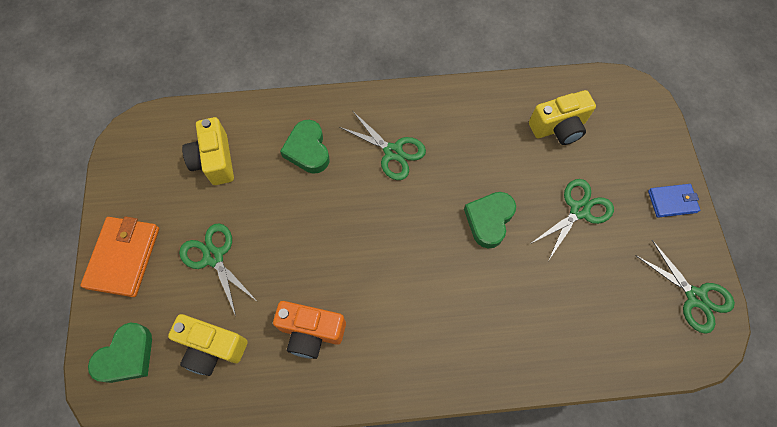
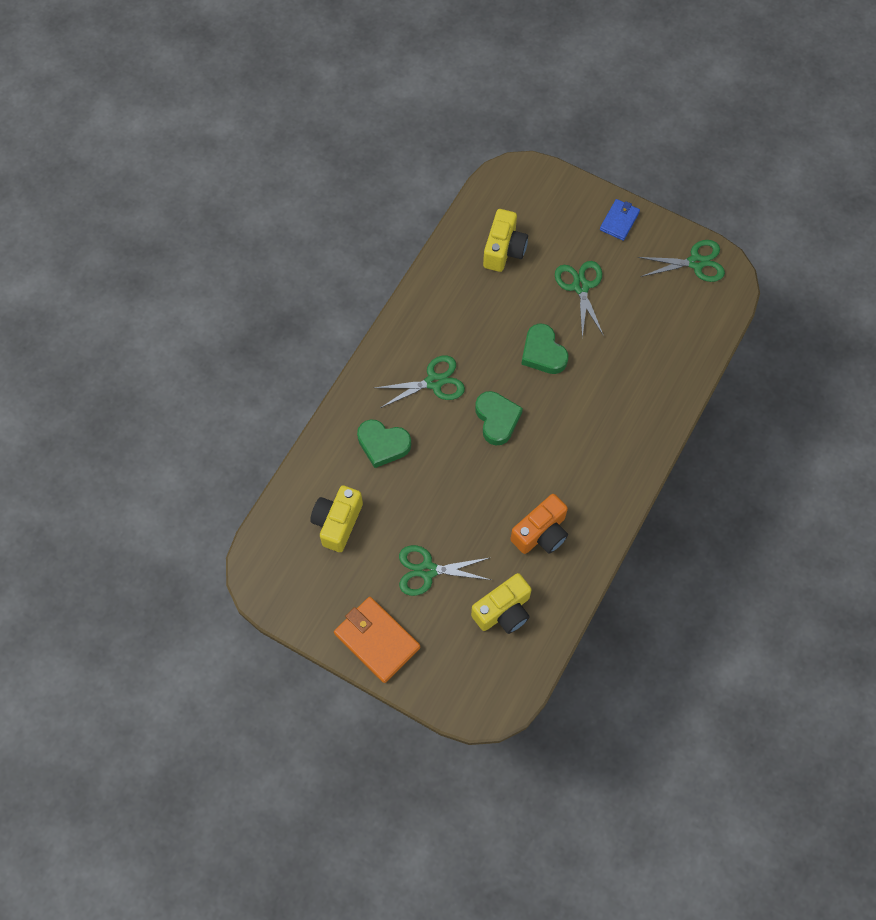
camera: 55 degrees left, 0 degrees up
green heart [88,323,152,383] -> green heart moved to [475,391,523,445]
yellow camera [182,117,234,185] -> yellow camera turned 90 degrees clockwise [310,485,363,552]

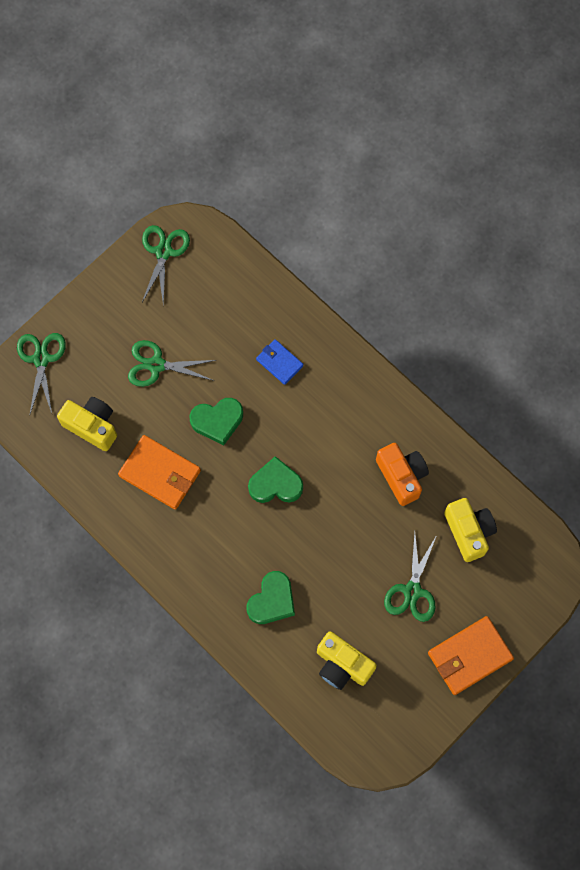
camera: 75 degrees left, 5 degrees up
green scissors [375,355,465,408] -> green scissors moved to [17,333,66,416]
blue wallet [600,199,640,241] -> blue wallet moved to [256,339,303,385]
none -> orange wallet [118,435,201,510]

